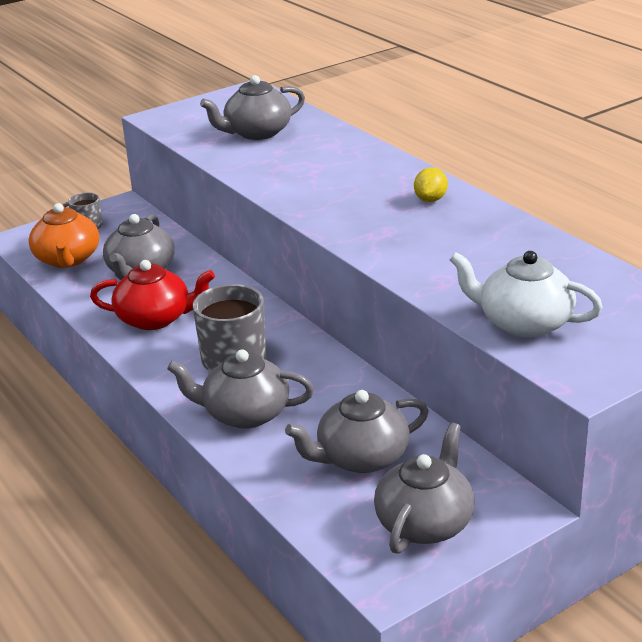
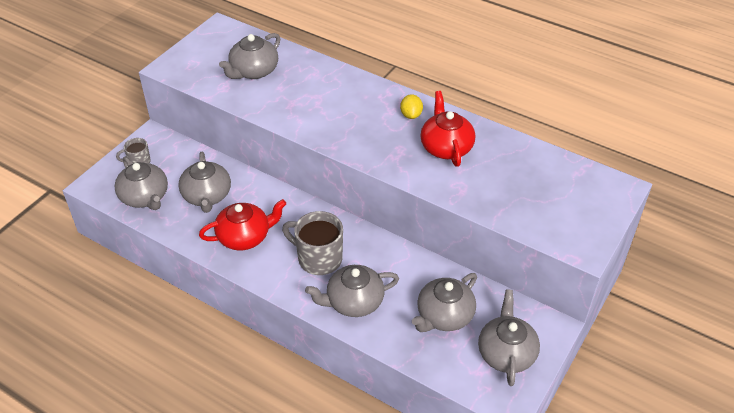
camera: 25 degrees left, 15 degrees up
orange teapot [29,203,99,268] -> grey teapot [115,156,168,210]
white teapot [450,251,603,338] -> none
none -> red teapot [420,91,475,167]

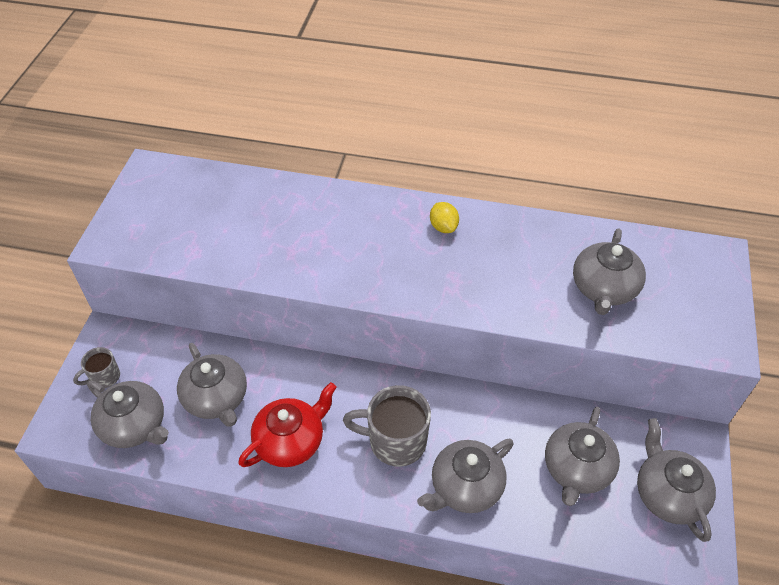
camera: 20 degrees left, 5 degrees up
grey teapot [219,33,280,79] -> grey teapot moved to [573,228,646,315]
red teapot [420,91,475,167] -> none

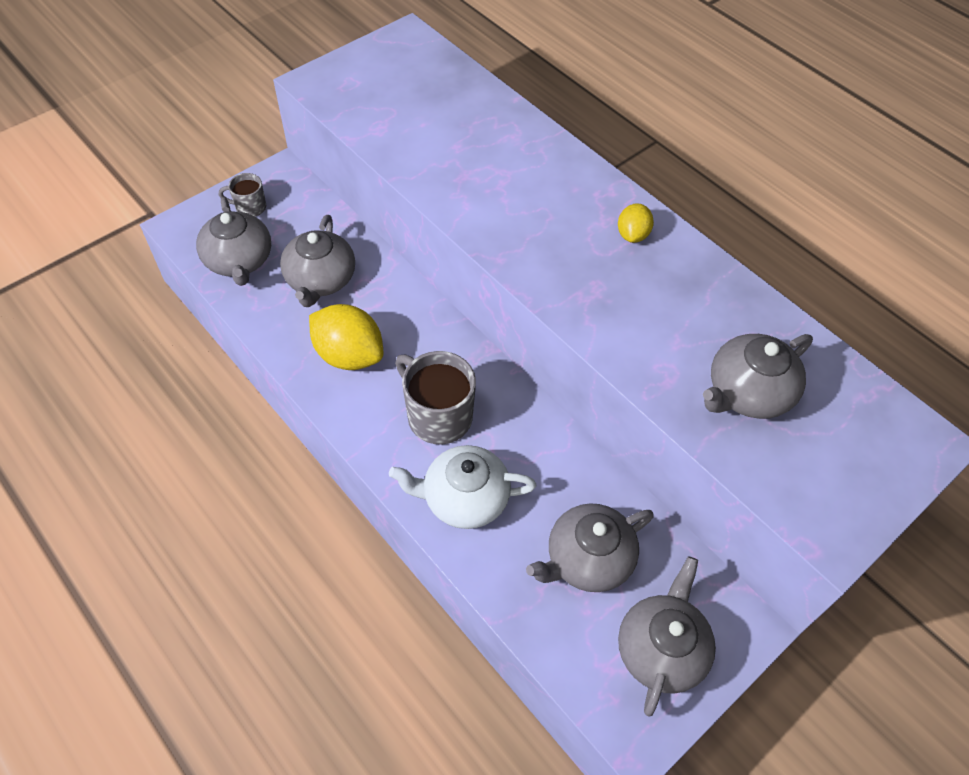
camera: 35 degrees right, 5 degrees up
red teapot [238,382,337,467] -> yellow lemon [309,304,383,370]
grey teapot [417,439,514,513] -> white teapot [389,445,536,529]

